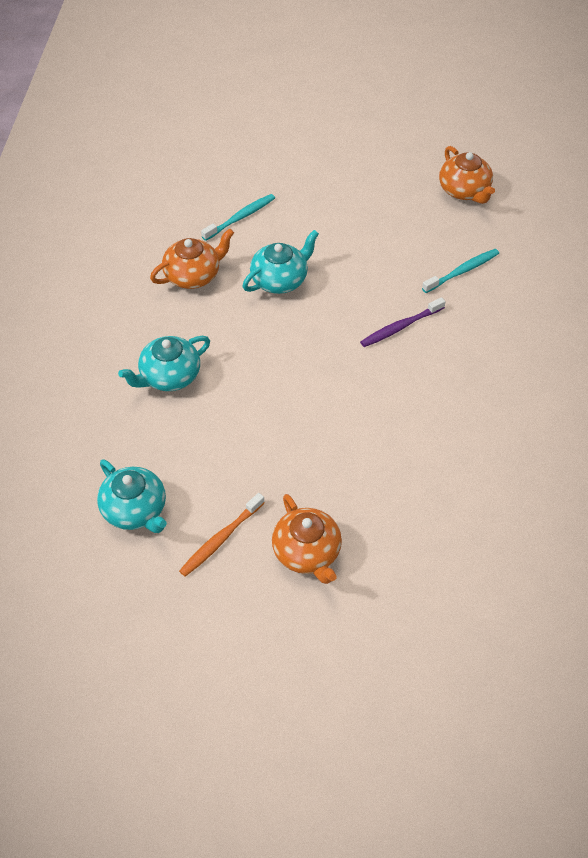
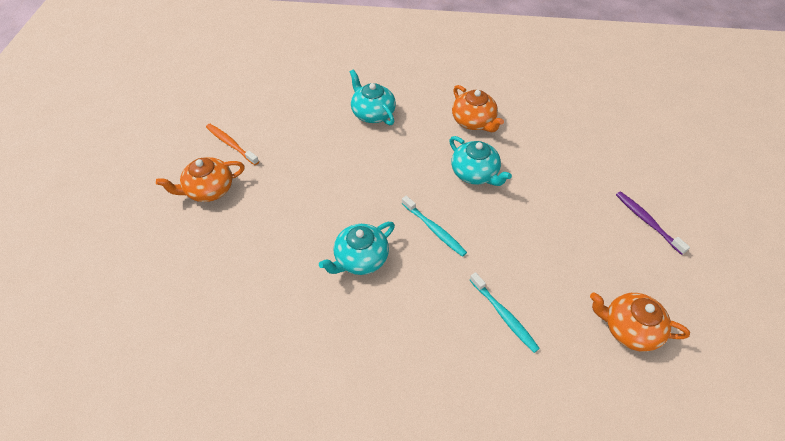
camera: 90 degrees right, 0 degrees up
turquoise teapot [97,459,167,533] -> turquoise teapot moved to [319,222,395,275]
turquoise toothbrush [201,194,275,241] -> turquoise toothbrush moved to [402,196,467,257]
purple toothbrush [360,297,446,347] -> purple toothbrush moved to [616,191,690,255]
orange teapot [439,146,495,204] -> orange teapot turned 45 degrees clockwise [590,293,690,352]

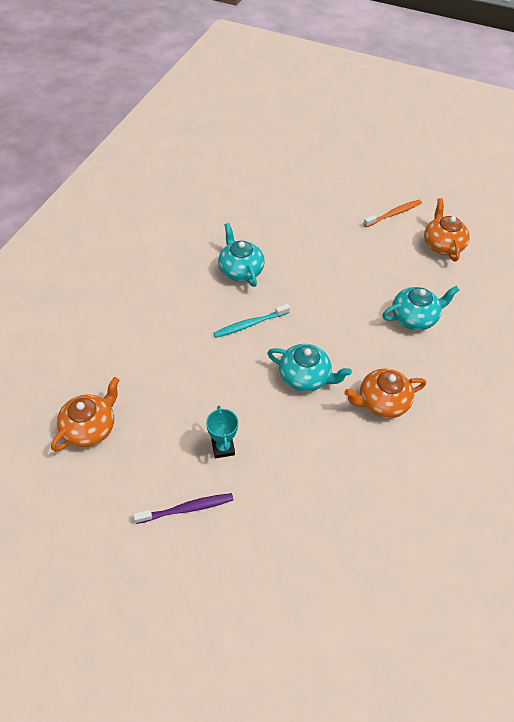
camera: 105 degrees right, 0 degrees up
orange teapot [156,157,245,202] -> orange teapot moved to [424,198,470,261]
turquoise teapot [449,136,512,186] -> turquoise teapot turned 135 degrees counterclockwise [268,344,352,392]
turquoise toothbrush [470,272,540,353] -> none
none -> turquoise trophy [206,406,238,458]

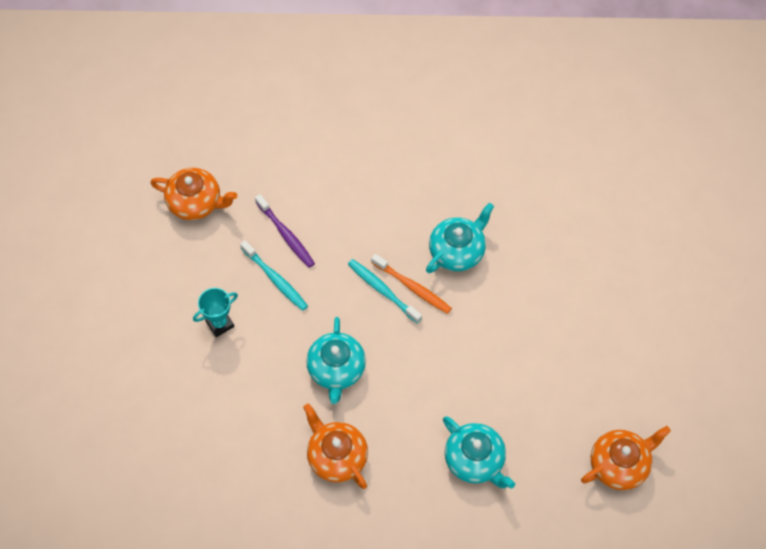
camera: 70 degrees right, 10 degrees up
purple toothbrush [133,493,234,524] -> purple toothbrush moved to [255,194,315,268]
orange toothbrush [363,200,422,227] -> orange toothbrush moved to [371,254,452,314]
none -> turquoise toothbrush [240,240,308,311]

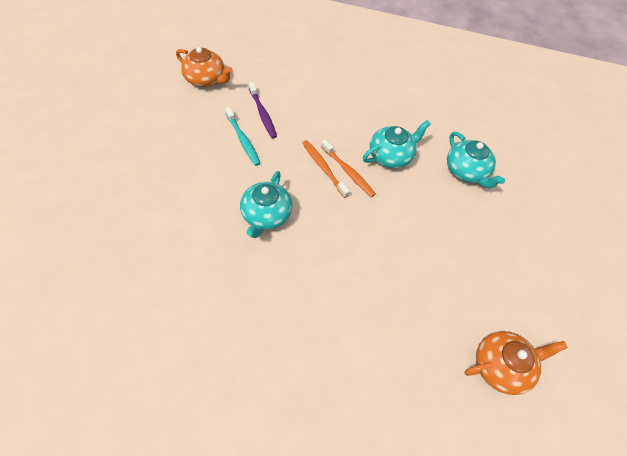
camera: 10 degrees right, 5 degrees down
turquoise trophy [193,288,238,337] -> none
orange teapot [303,404,368,489] -> none
turquoise toothbrush [348,259,422,323] -> orange toothbrush [302,140,350,198]
turquoise teapot [443,416,515,488] -> turquoise teapot moved to [447,132,505,189]

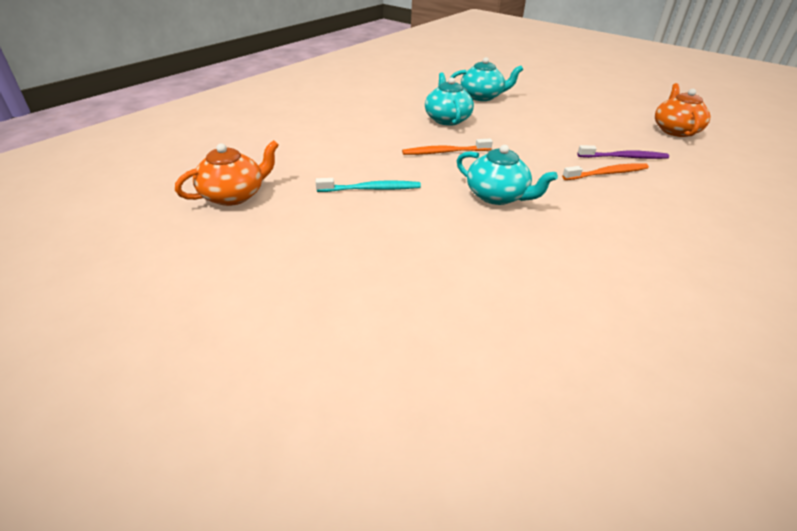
camera: 65 degrees left, 20 degrees down
purple toothbrush [248,82,277,139] -> purple toothbrush moved to [577,145,669,159]
orange toothbrush [321,139,376,197] -> orange toothbrush moved to [562,163,649,180]

